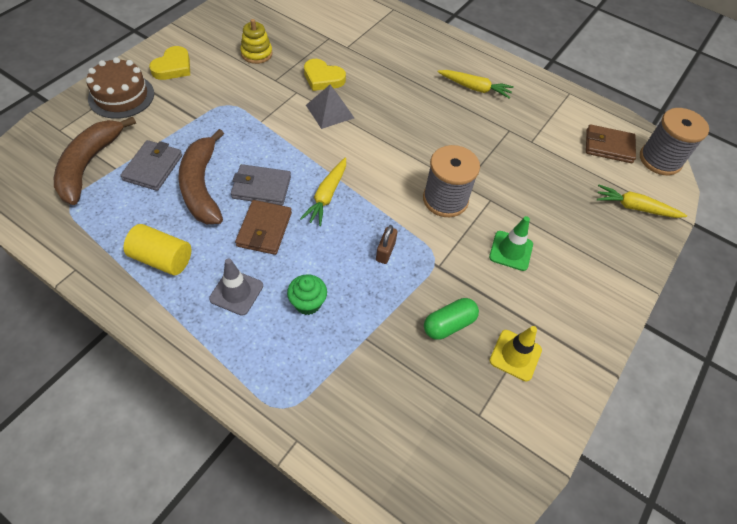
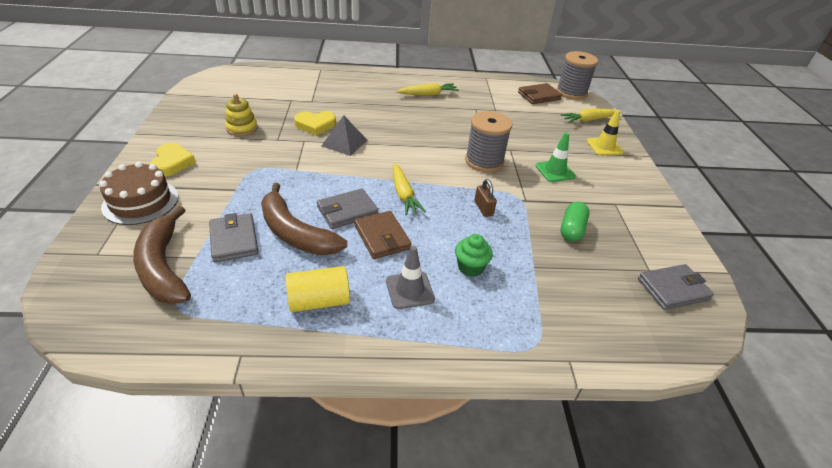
camera: 35 degrees left, 15 degrees down
yellow traffic cone [489,326,542,382] -> yellow traffic cone moved to [587,110,624,156]
none -> grey wallet [638,264,714,310]

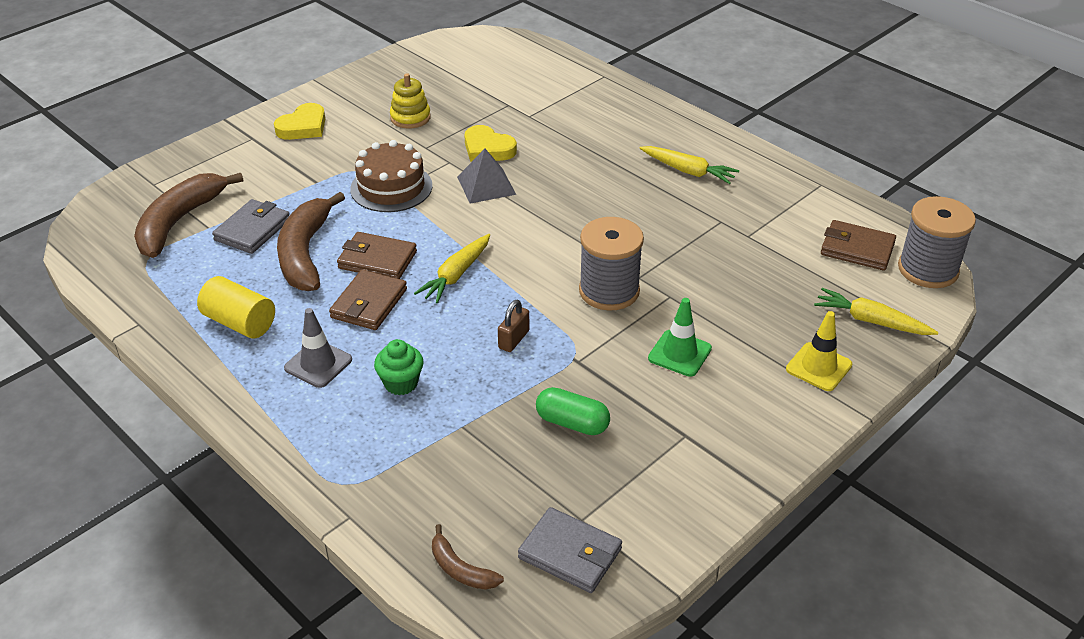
camera: 50 degrees right, 0 degrees up
brown cake [99,162,178,225] -> brown cake moved to [350,140,432,212]
grey wallet [317,188,379,229] -> brown wallet [337,232,417,279]
green capsule [560,202,590,241] -> green capsule turned 45 degrees clockwise [536,387,610,435]
none -> brown banana [432,524,504,590]

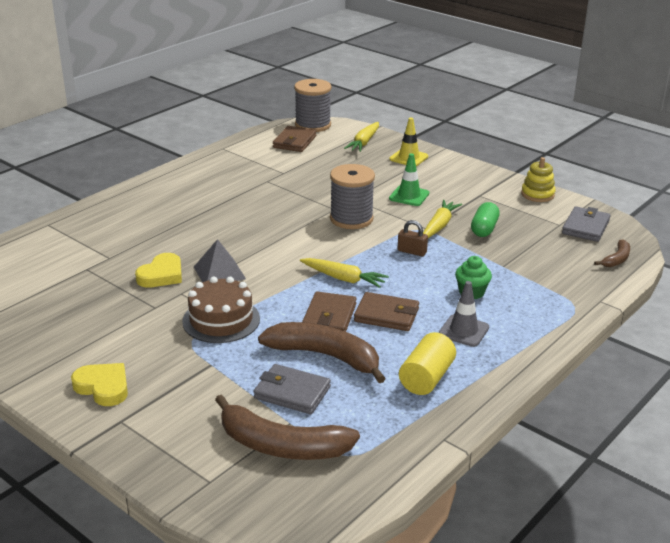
camera: 95 degrees left, 10 degrees down
brown banana [277,192,345,291] -> brown banana turned 150 degrees counterclockwise [258,322,386,383]
yellow stacking toy [390,73,431,129] -> yellow stacking toy moved to [521,157,555,202]
yellow carrot [640,146,739,184] -> yellow carrot moved to [423,200,462,238]

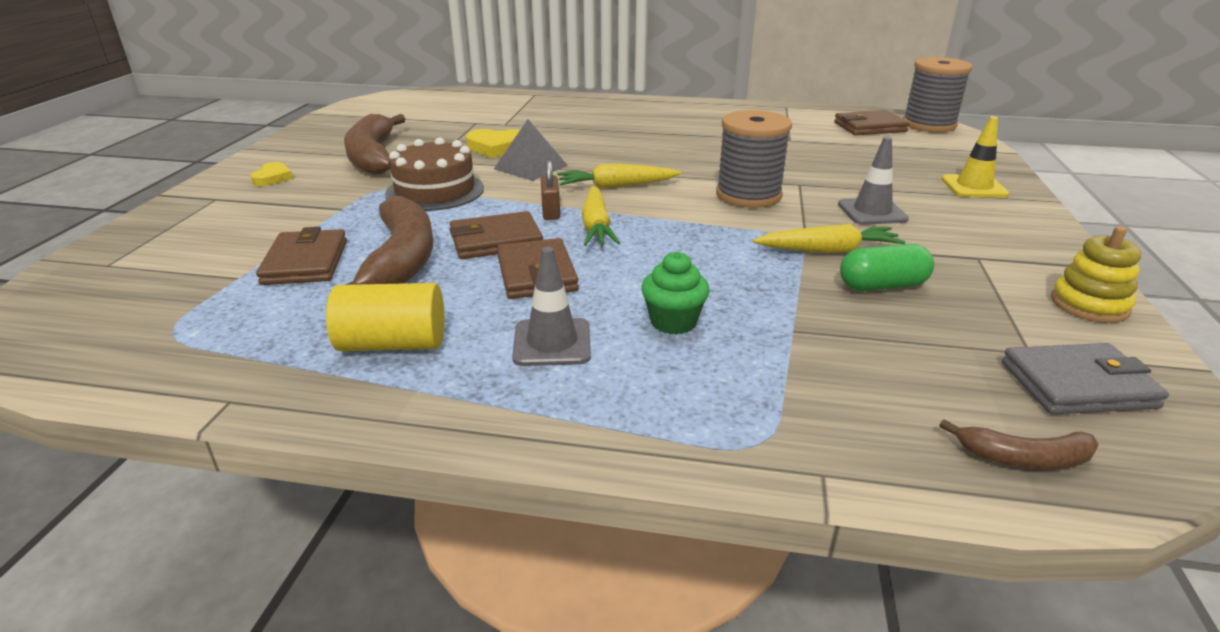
camera: 60 degrees right, 0 degrees up
yellow heart [71,363,128,406] -> yellow heart [250,162,293,186], size x0.63
brown banana [215,394,360,460] -> brown banana moved to [344,114,405,175]
grey wallet [254,364,331,414] -> brown wallet [256,227,347,285]
yellow carrot [344,122,379,152] -> yellow carrot moved to [557,164,681,189]
green traffic cone [389,153,429,206] -> grey traffic cone [838,137,909,225]
brown padlock [398,220,428,256] -> brown padlock moved to [541,160,560,220]

